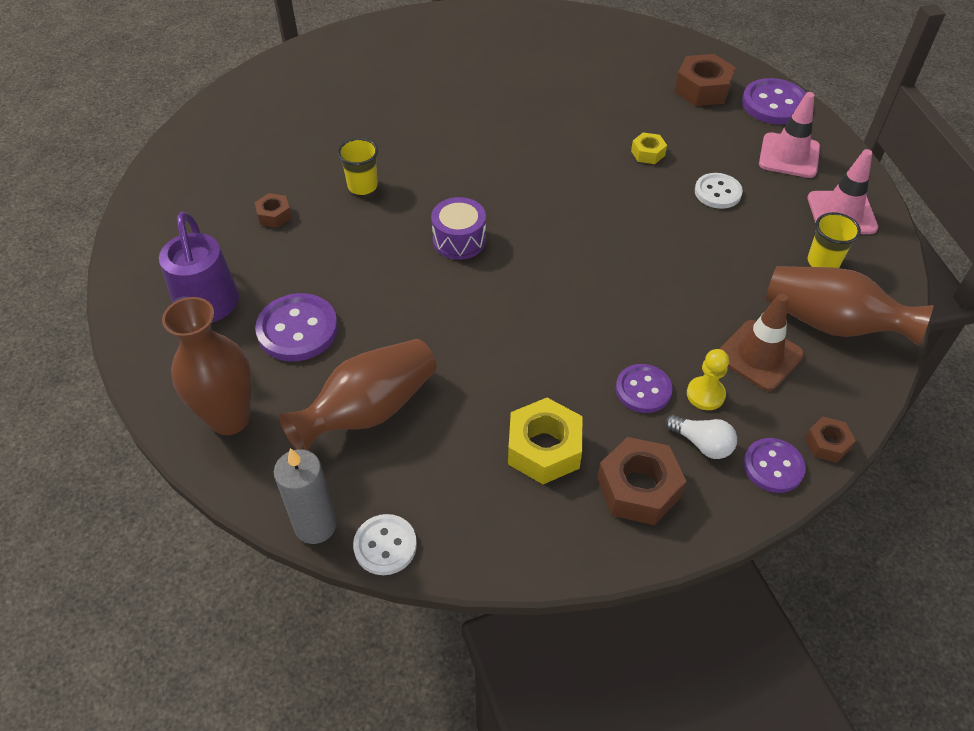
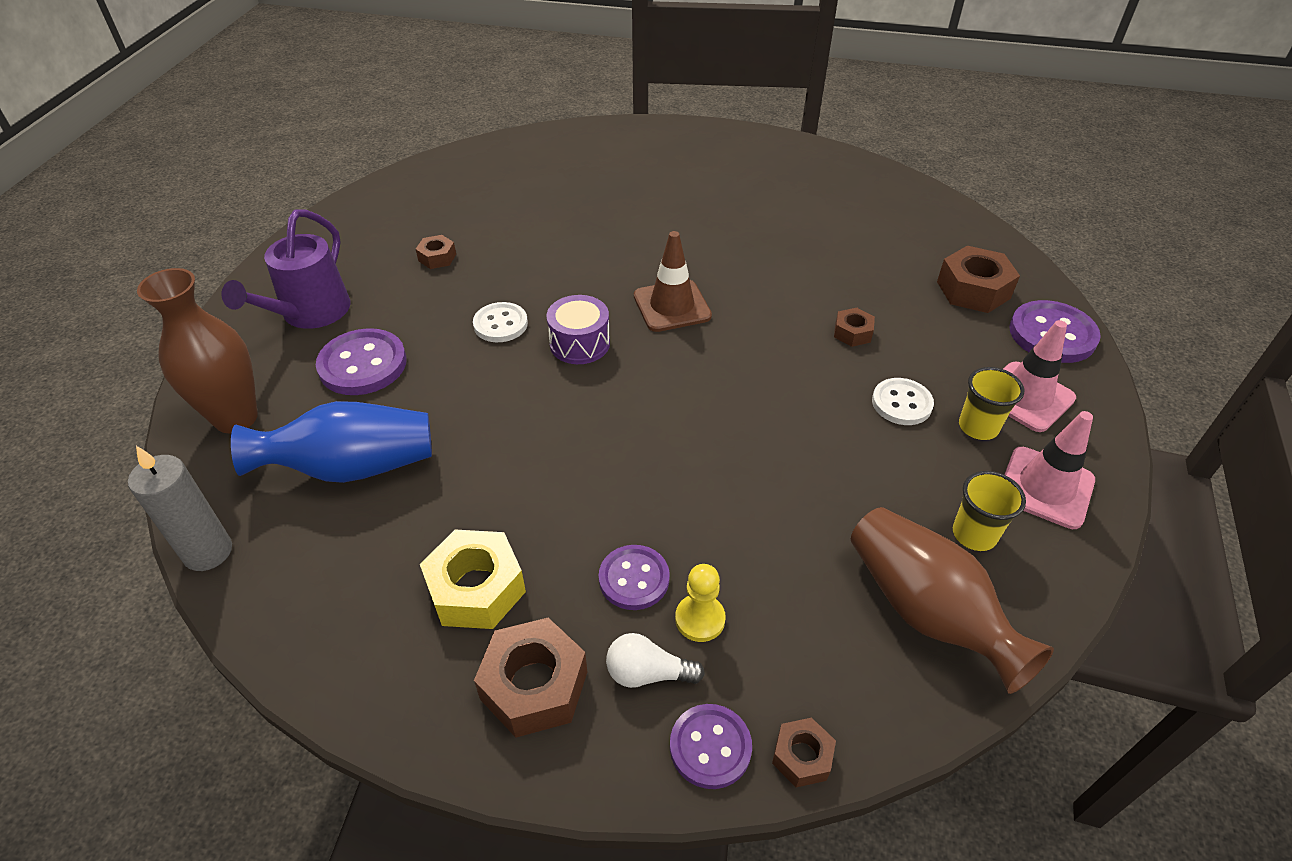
camera: 30 degrees right, 5 degrees down
brown vase [279,339,437,450] -> blue vase [231,401,432,483]
yellow cup [337,138,378,195] -> yellow cup moved to [959,367,1024,440]
white button [353,514,417,575] -> white button moved to [473,302,528,342]
yellow nut [631,132,667,164] -> brown nut [834,308,875,347]
white light bulb [665,414,737,459] -> white light bulb turned 120 degrees clockwise [606,633,705,688]
brown traffic cone [719,293,804,391] -> brown traffic cone moved to [634,231,712,332]

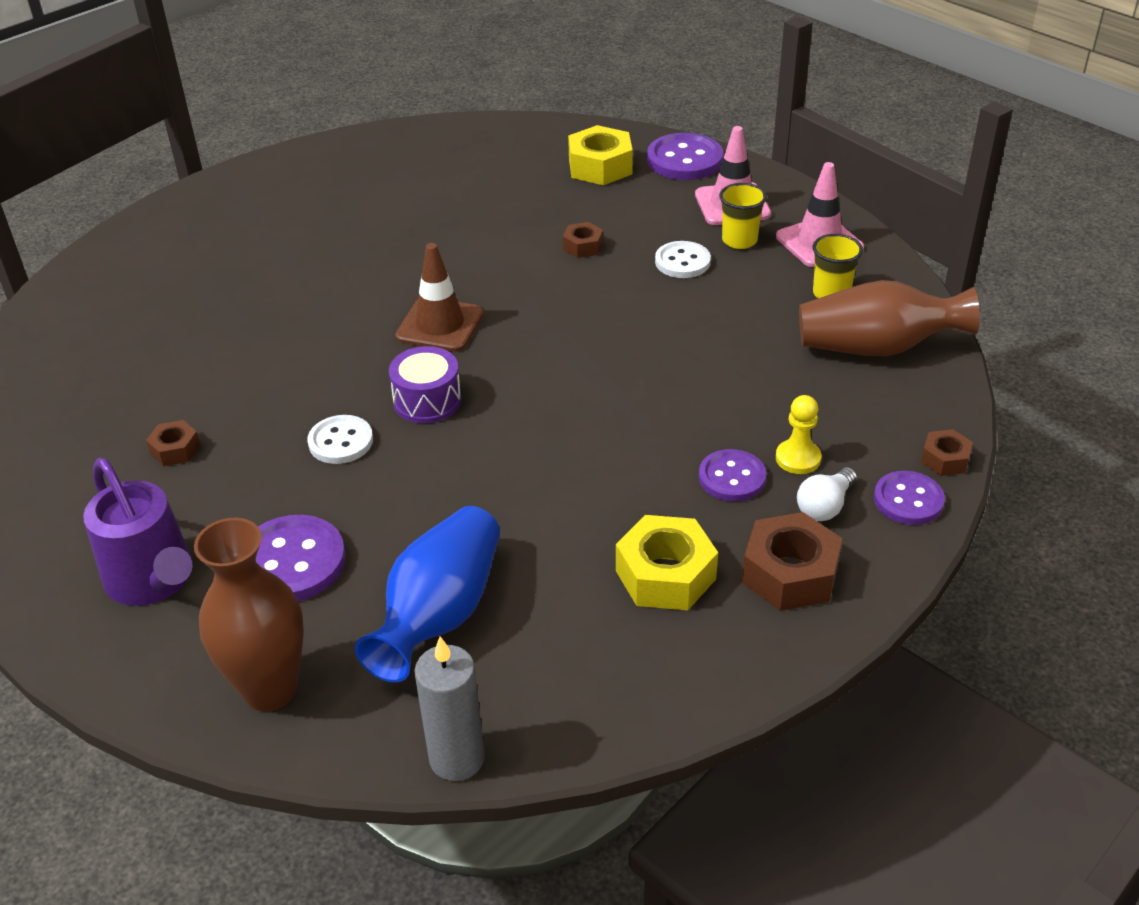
camera: 55 degrees left, 5 degrees down
brown nut [937,246,1020,313] -> yellow nut [568,125,633,185]

